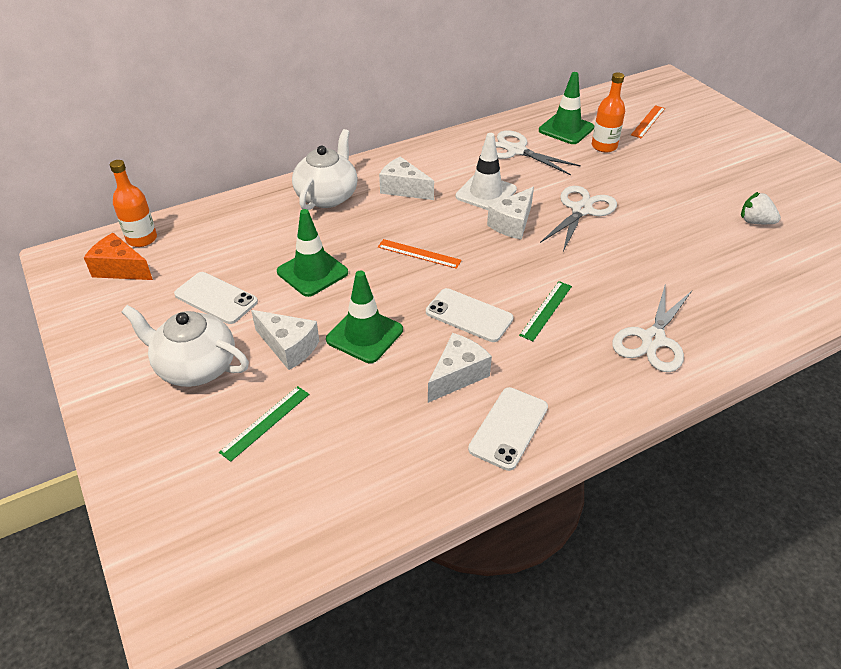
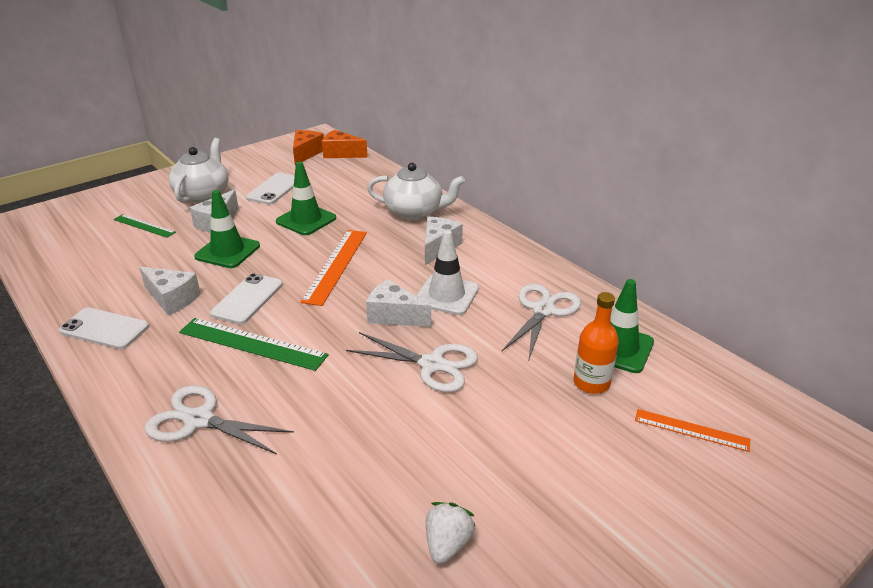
camera: 80 degrees right, 10 degrees down
orange bottle [110,160,157,247] -> orange cheese [322,130,368,158]
orange ruler [378,239,462,269] -> orange ruler [300,230,367,306], size x1.67
green ruler [519,281,572,341] -> green ruler [179,318,329,371], size x1.67

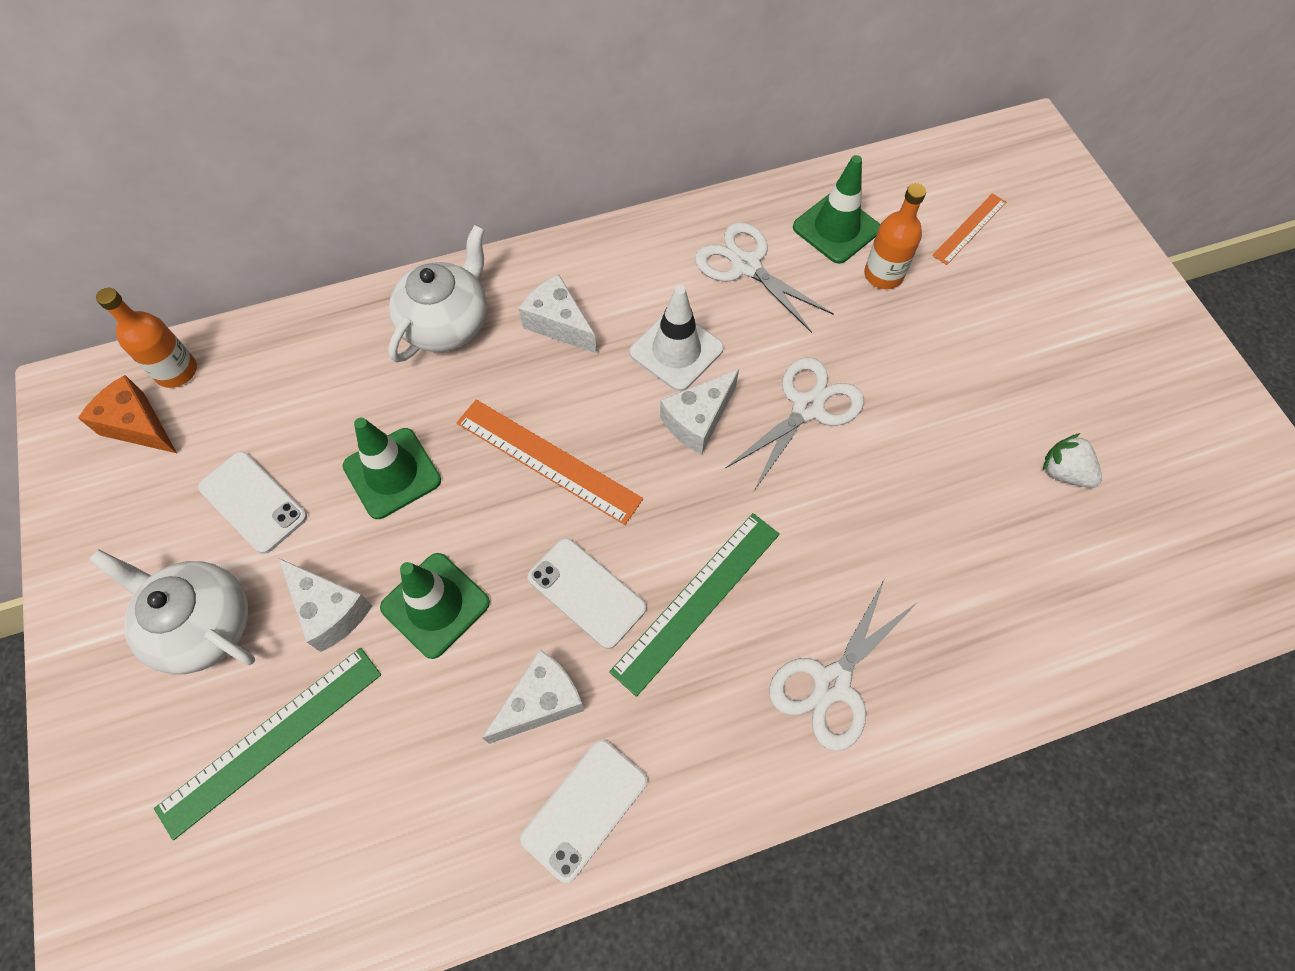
camera: 70 degrees left, 30 degrees up
green ruler [113,214,176,238] -> green ruler [154,648,381,840], size x1.67
orange cheese [322,130,368,158] -> orange bottle [96,288,197,388]

